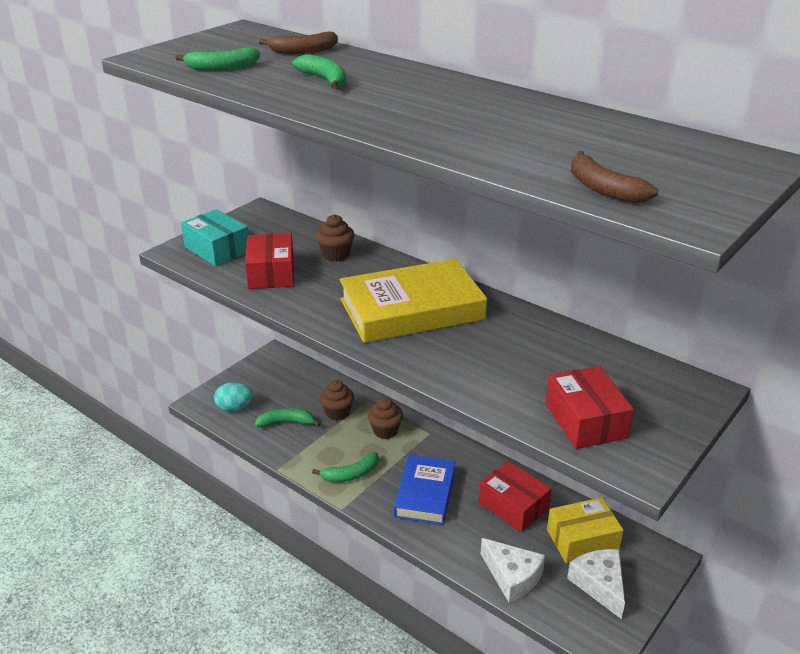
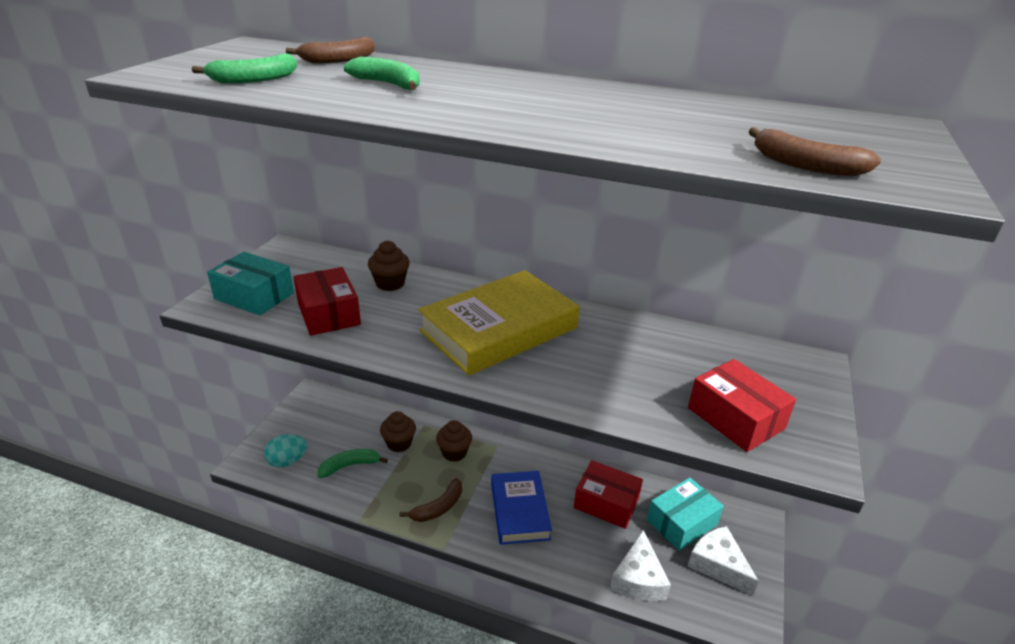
camera: 20 degrees left, 0 degrees up
green banana [312,452,379,482] -> brown banana [399,478,462,522]
white cheese [481,538,545,603] -> white cheese turned 75 degrees clockwise [610,530,671,601]
yellow box [547,497,624,563] -> turquoise box [647,478,724,551]

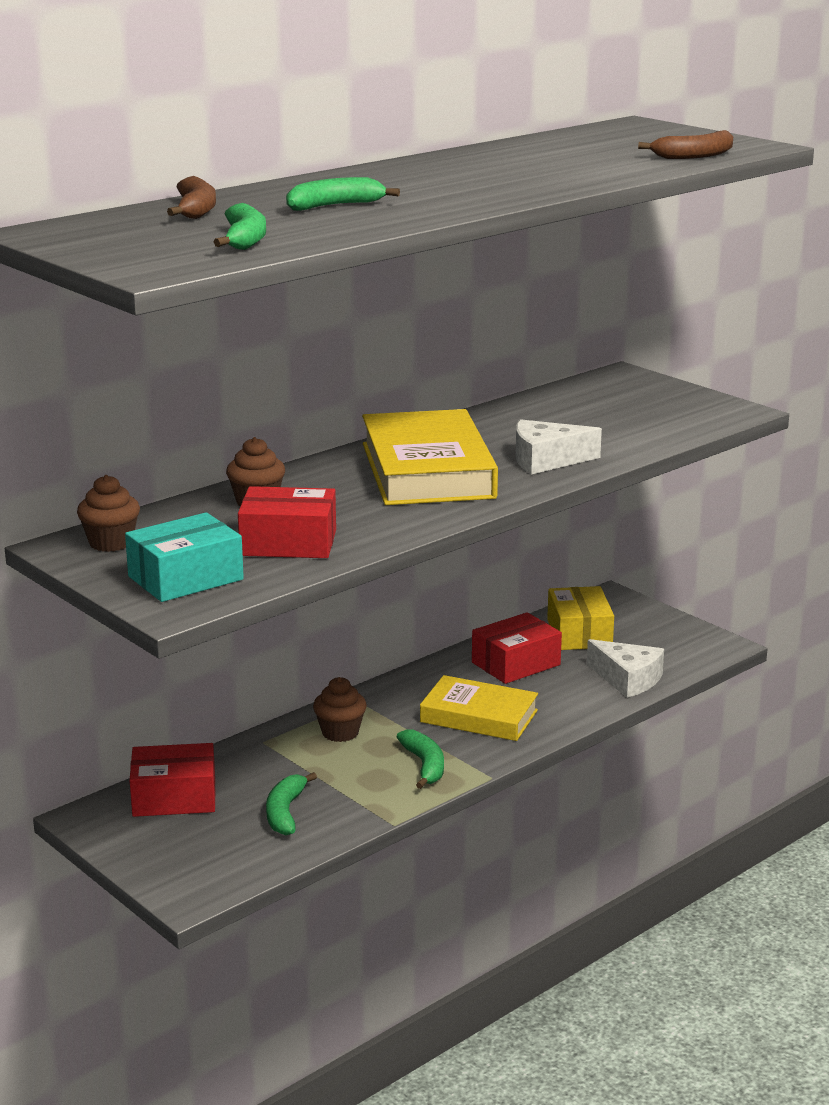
camera: 60 degrees left, 10 degrees down
turquoise egg [264,434,307,467] -> none
brown cupcake [380,411,416,452] -> brown cupcake moved to [77,475,140,552]
brown banana [399,478,462,522] -> green banana [397,729,444,789]
blue book [491,471,552,545] -> yellow book [420,675,538,741]
turquoise box [647,478,724,551] -> yellow box [547,586,614,650]
white cheese [687,526,759,596] -> white cheese moved to [516,419,602,474]
red box [688,359,796,452] -> red box moved to [130,743,216,817]

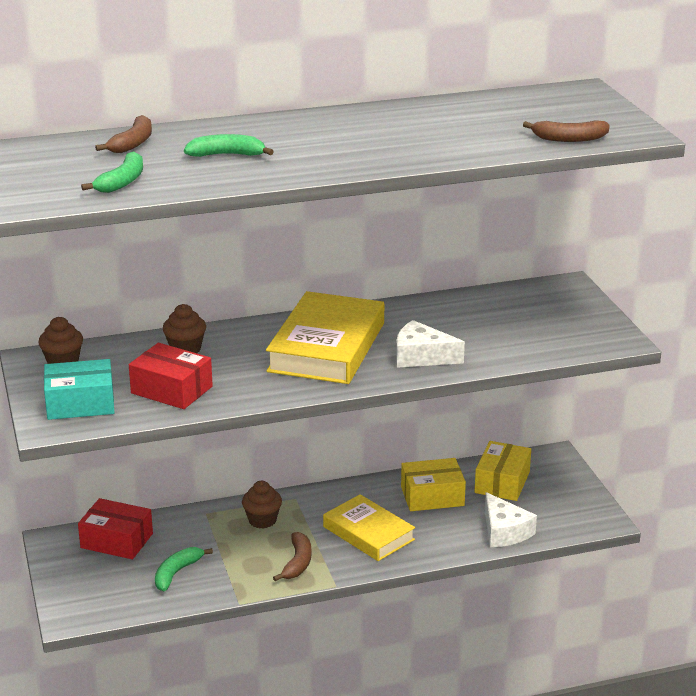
camera: 25 degrees right, 5 degrees up
green banana [397,729,444,789] -> brown banana [273,532,311,581]
red box [472,612,562,684] -> yellow box [401,458,466,511]

